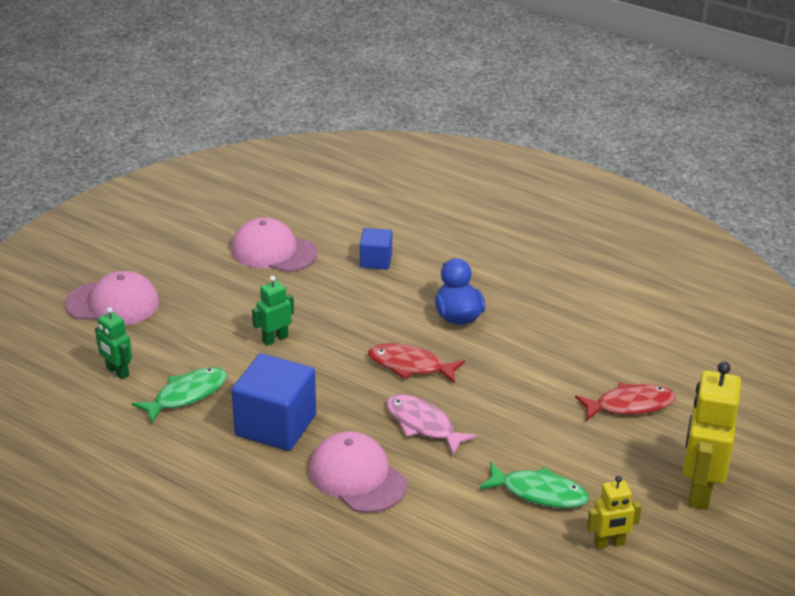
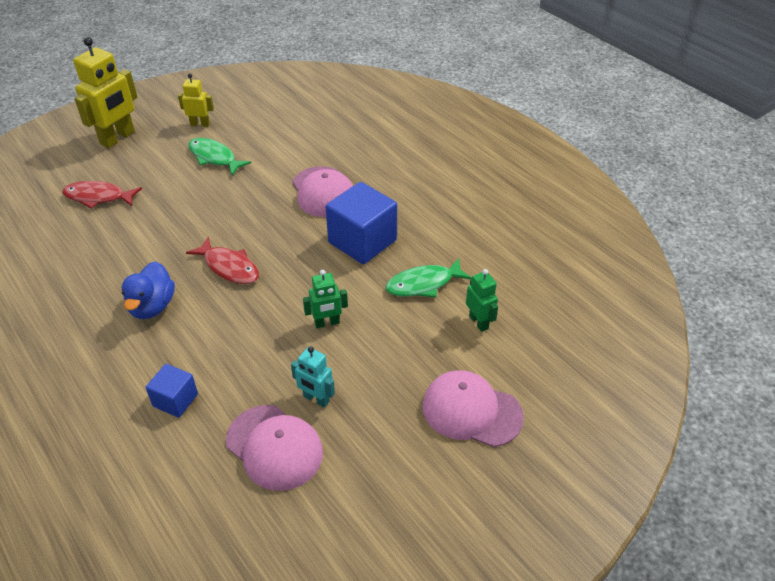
camera: 160 degrees left, 10 degrees up
pink fish [387,394,477,455] -> none
none -> turquoise robot [291,346,335,408]

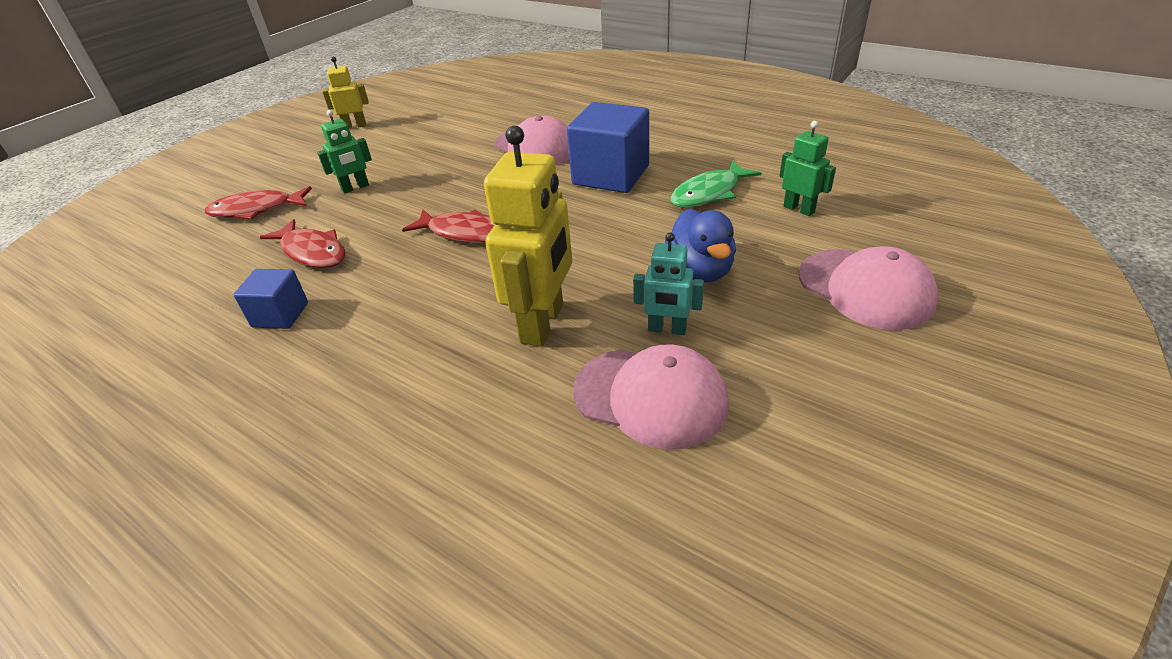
camera: 15 degrees left, 5 degrees down
yellow robot [73,37,137,148] -> yellow robot moved to [484,126,572,347]
blue duck [121,261,175,319] -> blue duck moved to [665,209,736,282]
blue cube [146,364,198,418] -> blue cube moved to [234,269,308,329]
green fish [188,138,251,175] -> none
green robot [303,270,348,328] -> green robot moved to [317,110,372,193]
pink cap [422,370,524,447] -> pink cap turned 135 degrees counterclockwise [799,246,938,330]
none -> red fish [260,219,346,268]

